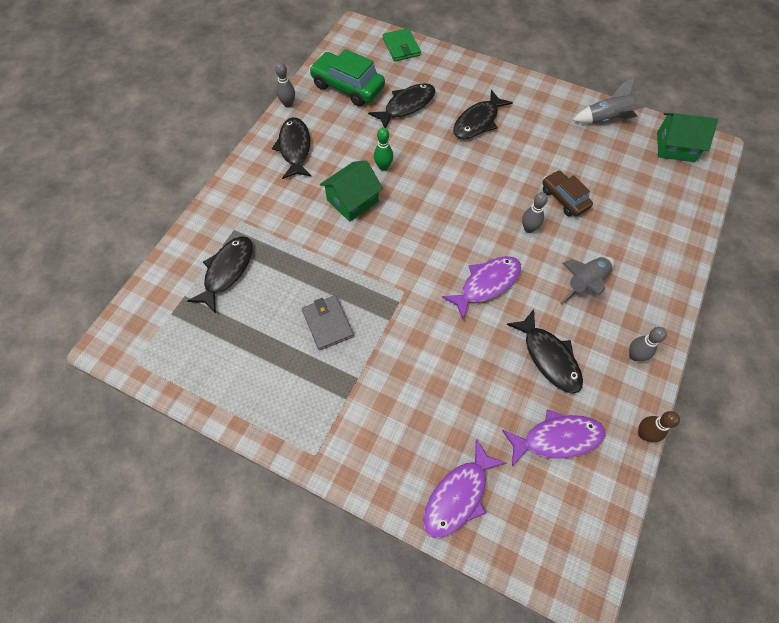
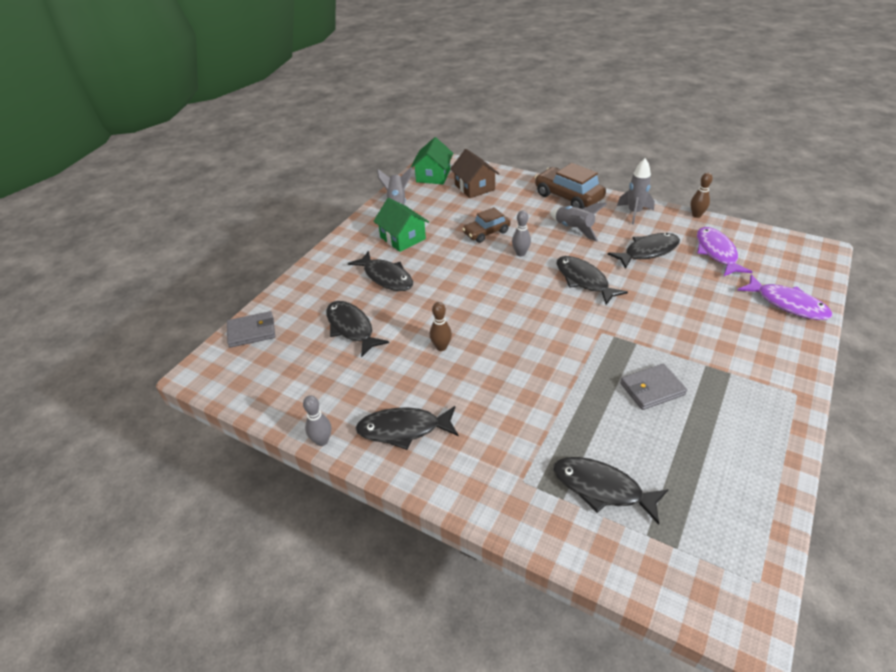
camera: 85 degrees left, 20 degrees down
green car [309,49,385,106] -> none
green house [320,160,383,222] -> green house moved to [373,198,429,252]
green bowling pin [374,127,393,171] -> brown bowling pin [429,302,452,351]
green wallet [383,28,421,61] -> grey wallet [227,311,275,348]
purple fish [442,256,521,319] -> black fish [557,256,628,305]
grey bowling pin [629,327,667,361] -> grey rocket [617,158,655,225]
none -> brown house [450,149,499,198]
none -> brown car [535,163,606,209]

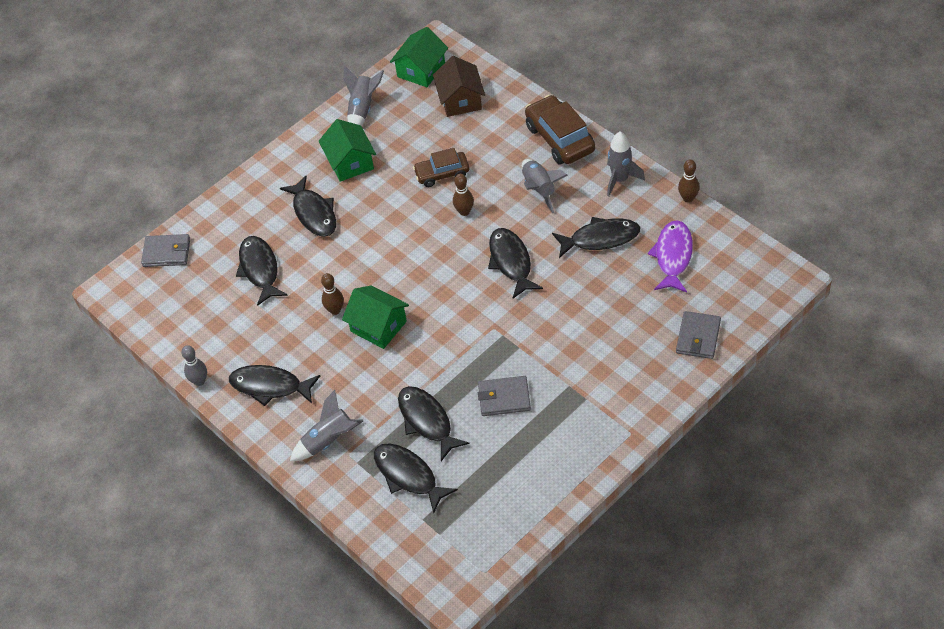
camera: 20 degrees right, 10 degrees up
grey bowling pin [512,210,531,257] -> brown bowling pin [453,174,474,216]
purple fish [738,274,832,320] -> grey wallet [676,311,721,359]
none -> grey rocket [290,390,363,461]
none -> green house [342,285,409,349]
none -> black fish [398,386,470,461]

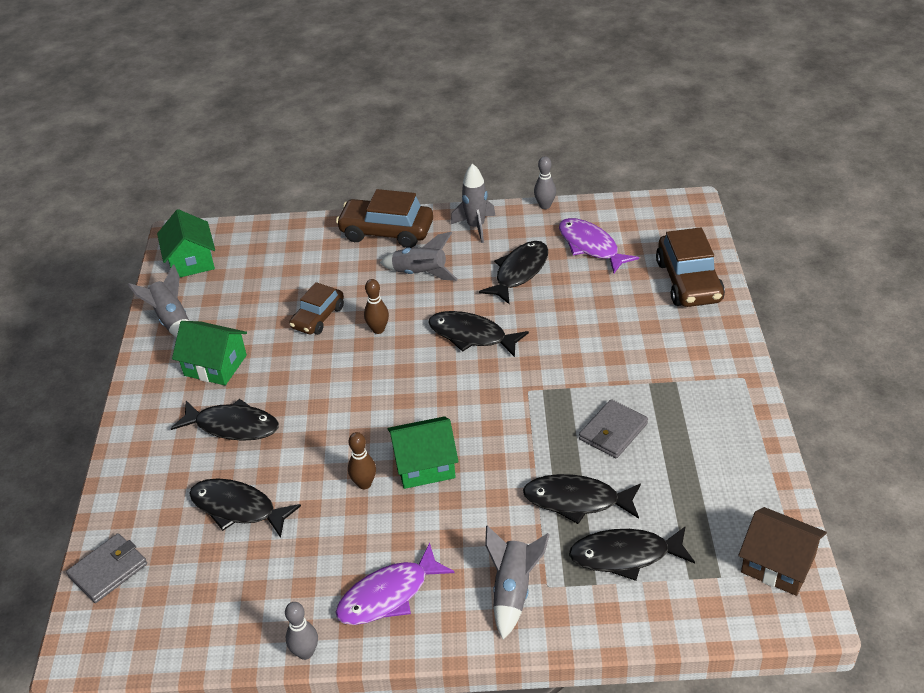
camera: 50 degrees left, 10 degrees down
black fish [229,365,320,406] -> purple fish [335,543,455,625]
brown house [433,56,485,117] -> brown house moved to [738,507,827,596]
grey wallet [676,311,721,359] -> brown car [656,227,725,307]
brown bowling pin [678,160,700,203] -> grey bowling pin [534,156,556,209]

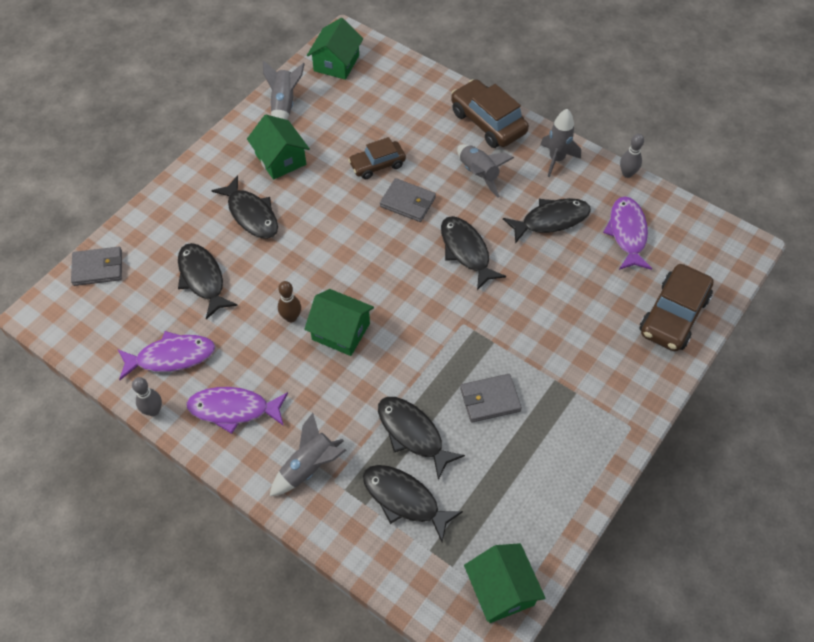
camera: 35 degrees right, 15 degrees up
brown bowling pin [364,279,389,334] -> grey wallet [380,178,436,222]
brown house [738,507,827,596] -> green house [464,543,545,623]
none -> purple fish [117,331,215,380]

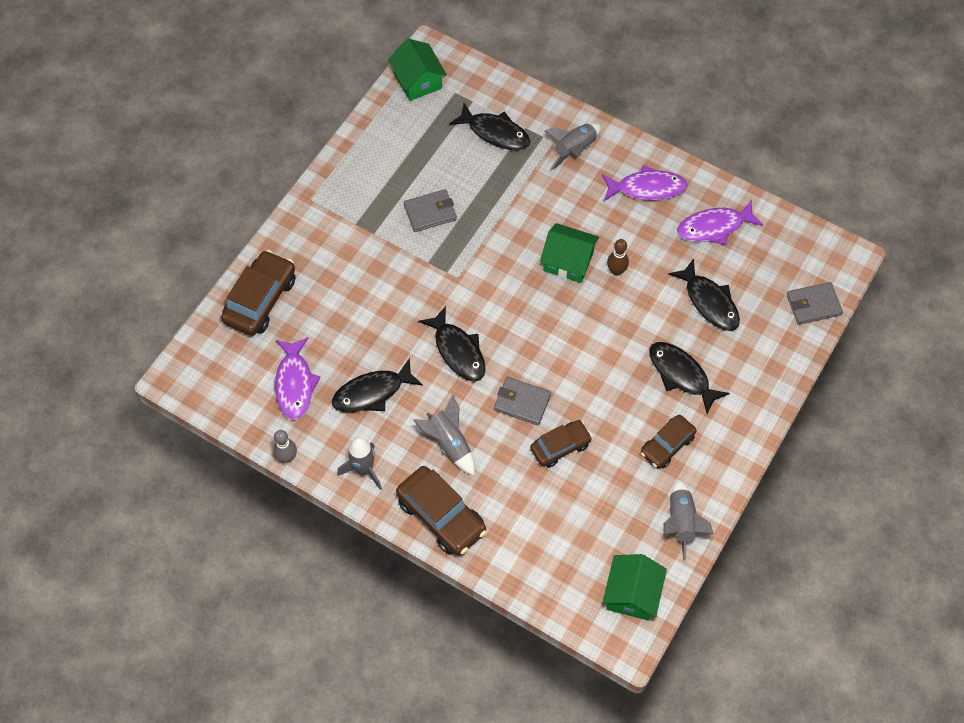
camera: 175 degrees right, 5 degrees up
grey bowling pin [132,377,162,416] -> none
green house [247,115,310,180] -> brown car [641,415,697,469]
black fish [378,397,465,480] -> none

